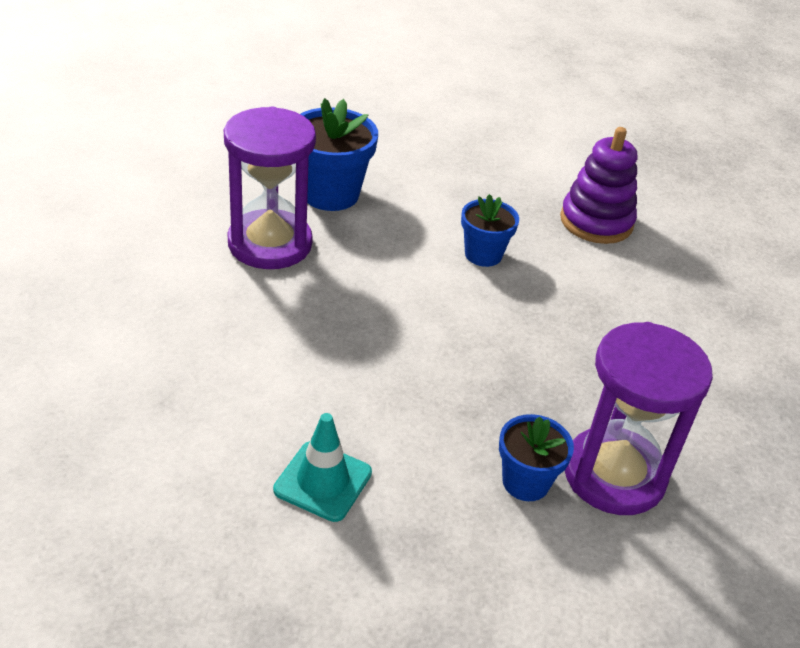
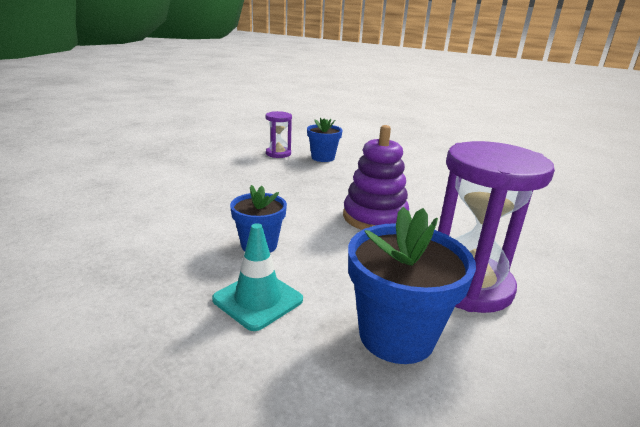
camera: 160 degrees left, 15 degrees down
turquoise traffic cone [273,413,372,522] -> turquoise traffic cone moved to [212,223,303,331]
purple stacking toy [560,127,637,244] -> purple stacking toy moved to [343,125,409,230]
purple hourglass [565,322,713,515] -> purple hourglass [266,111,292,158], size x0.50

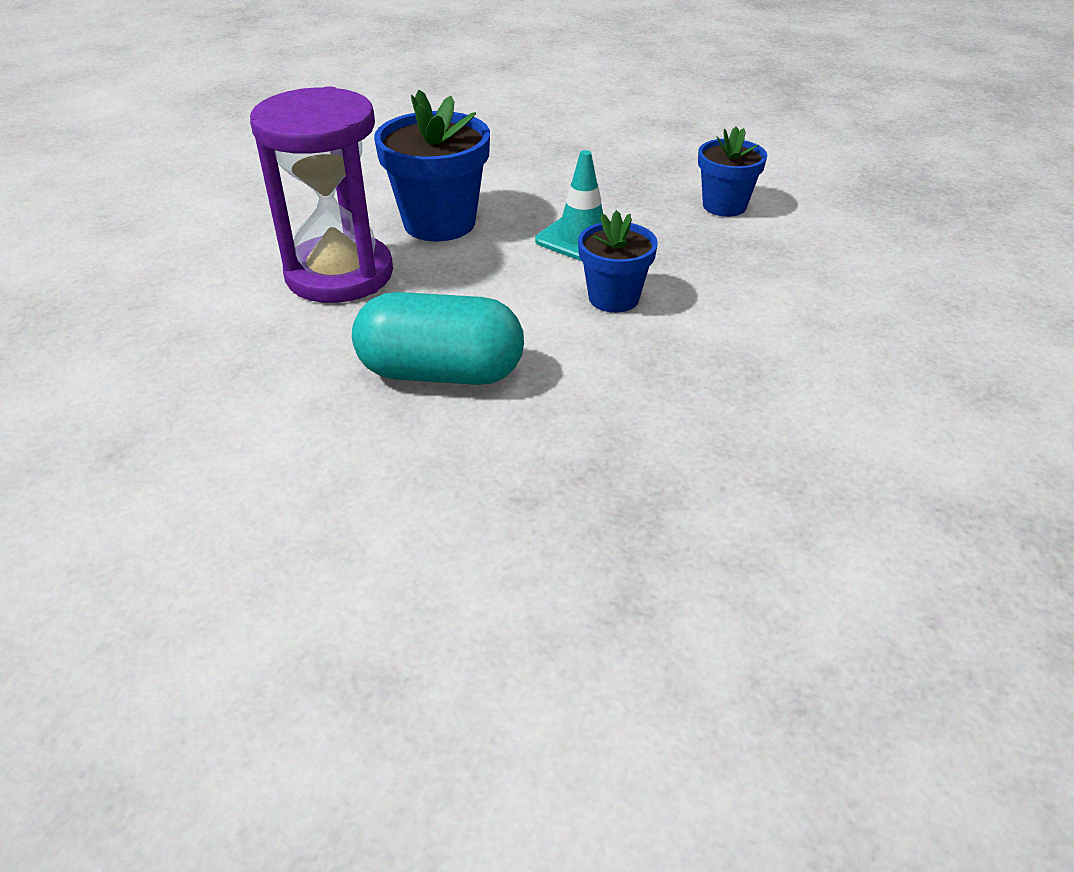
camera: 175 degrees right, 15 degrees up
purple hourglass [266,111,292,158] -> none
blue flower pot [307,118,343,162] -> blue flower pot moved to [698,127,767,217]
purple stacking toy [343,125,409,230] -> turquoise capsule [352,292,524,385]

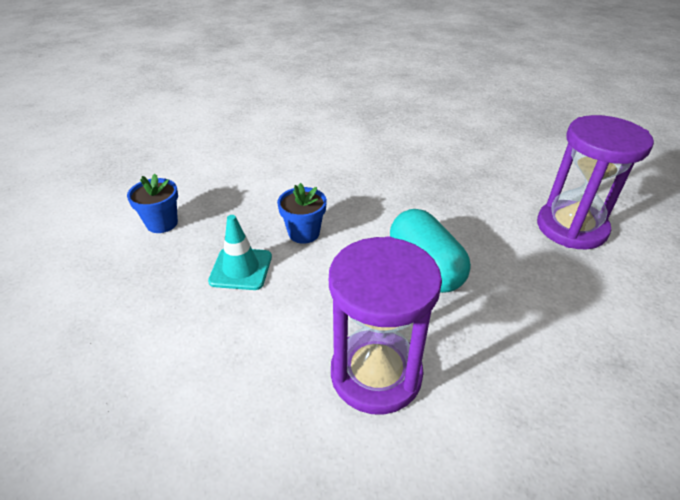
camera: 120 degrees left, 0 degrees up
blue flower pot [374,90,490,241] -> none
none -> purple hourglass [537,115,654,249]

